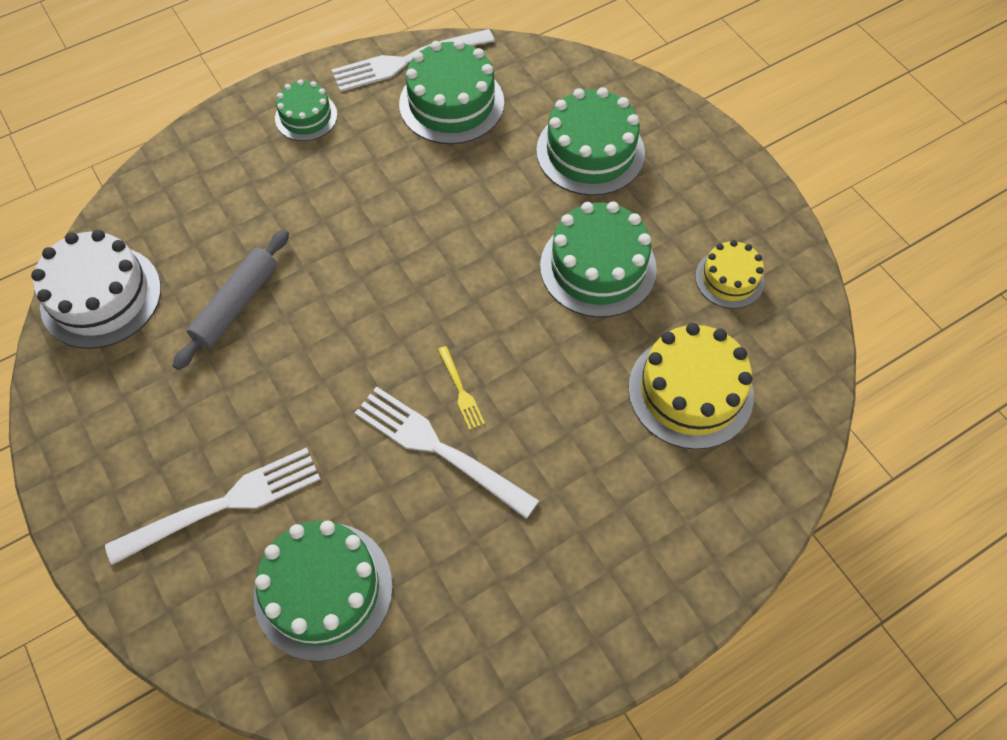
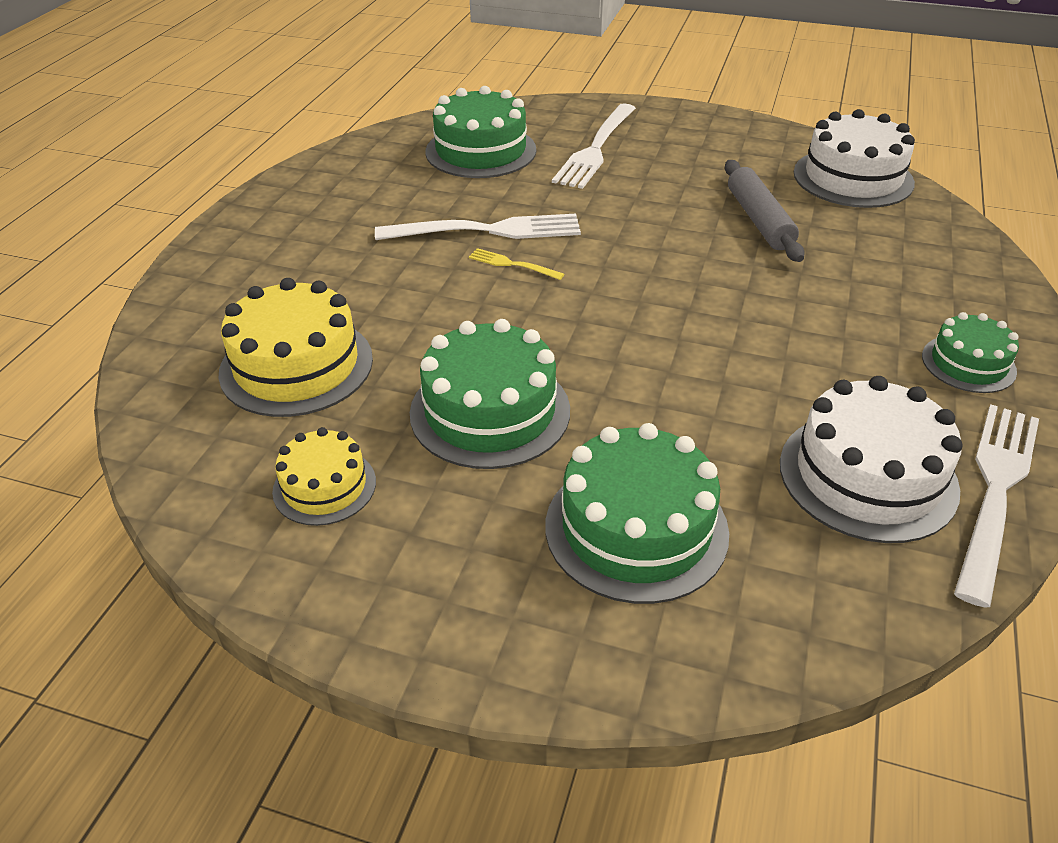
camera: 140 degrees right, 20 degrees down
green cake [399,39,504,144] -> white cake [780,376,962,543]

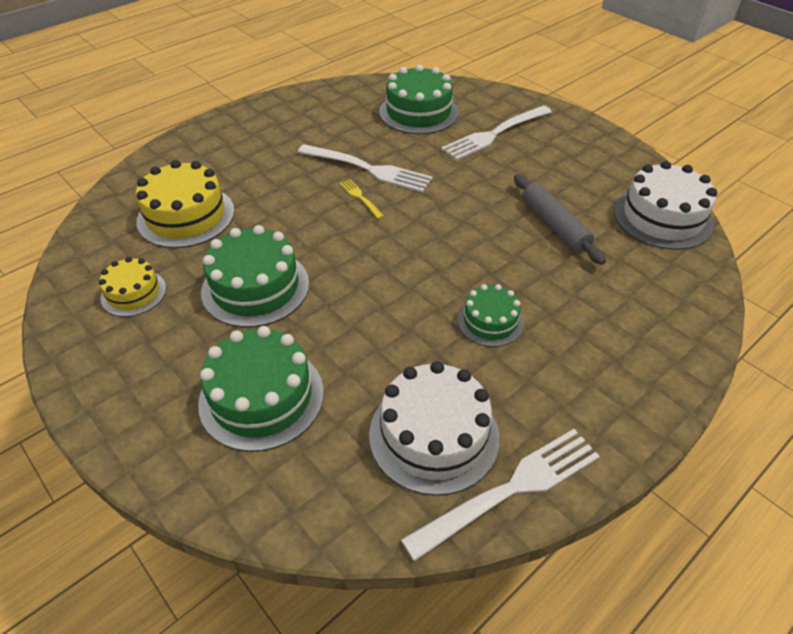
camera: 30 degrees right, 5 degrees up
grey rolling pin [725,160,805,262] -> grey rolling pin turned 45 degrees counterclockwise [514,174,606,265]
green cake [922,312,1019,393] -> green cake moved to [458,284,524,347]

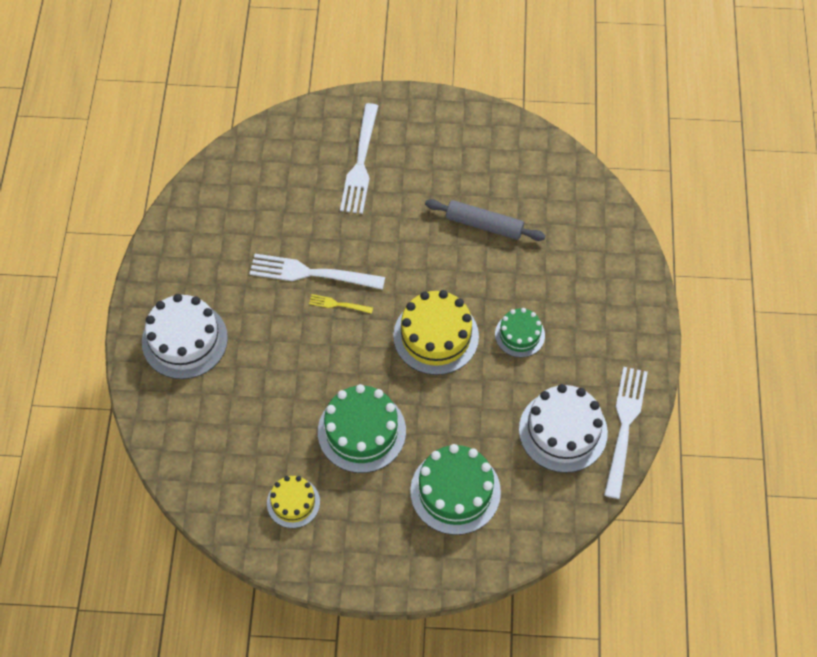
camera: 45 degrees left, 15 degrees up
yellow cake [136,160,235,248] -> yellow cake moved to [393,290,479,375]
white fork [297,144,433,193] -> white fork turned 150 degrees counterclockwise [250,254,385,290]
green cake [379,64,458,134] -> none
white cake [614,161,717,250] -> white cake moved to [142,294,228,379]

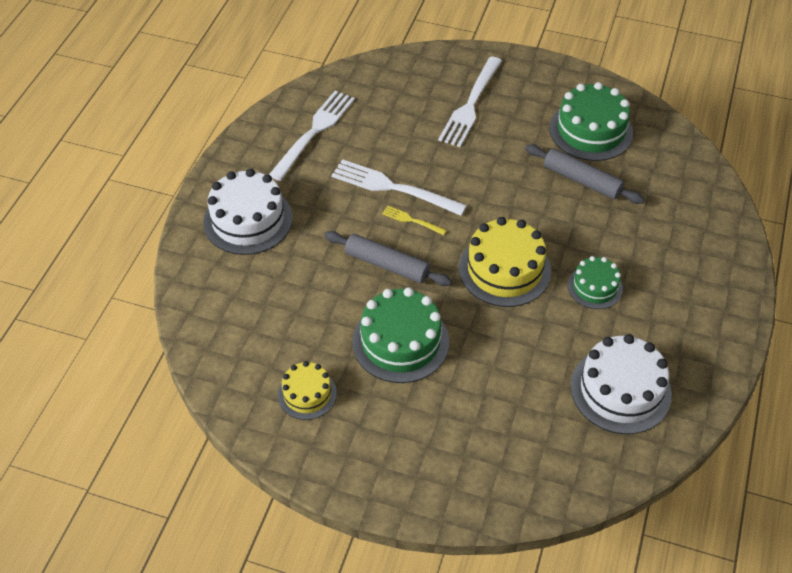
camera: 15 degrees right, 10 degrees down
green cake [410,444,501,535] -> green cake moved to [549,82,633,161]
white fork [604,367,648,499] -> white fork moved to [269,91,355,181]
none -> grey rolling pin [324,231,452,286]

